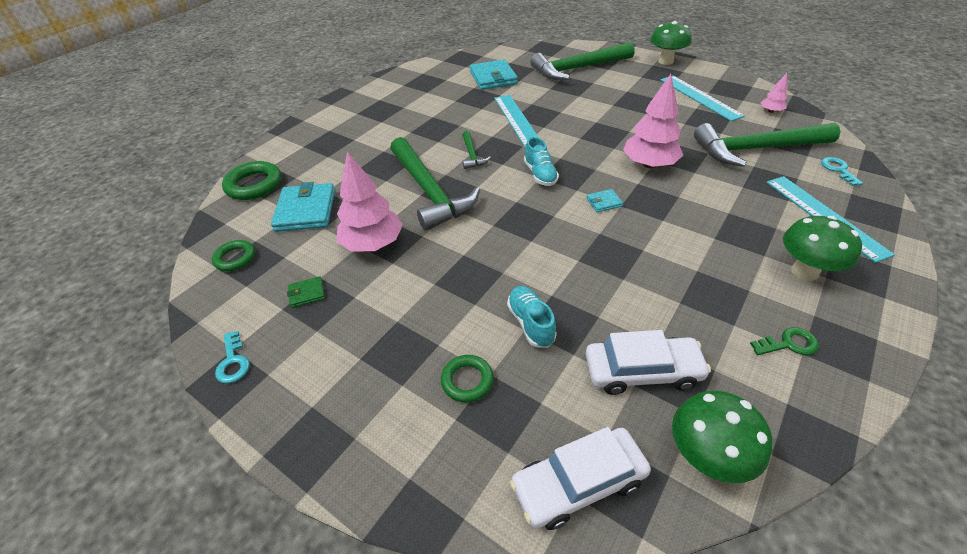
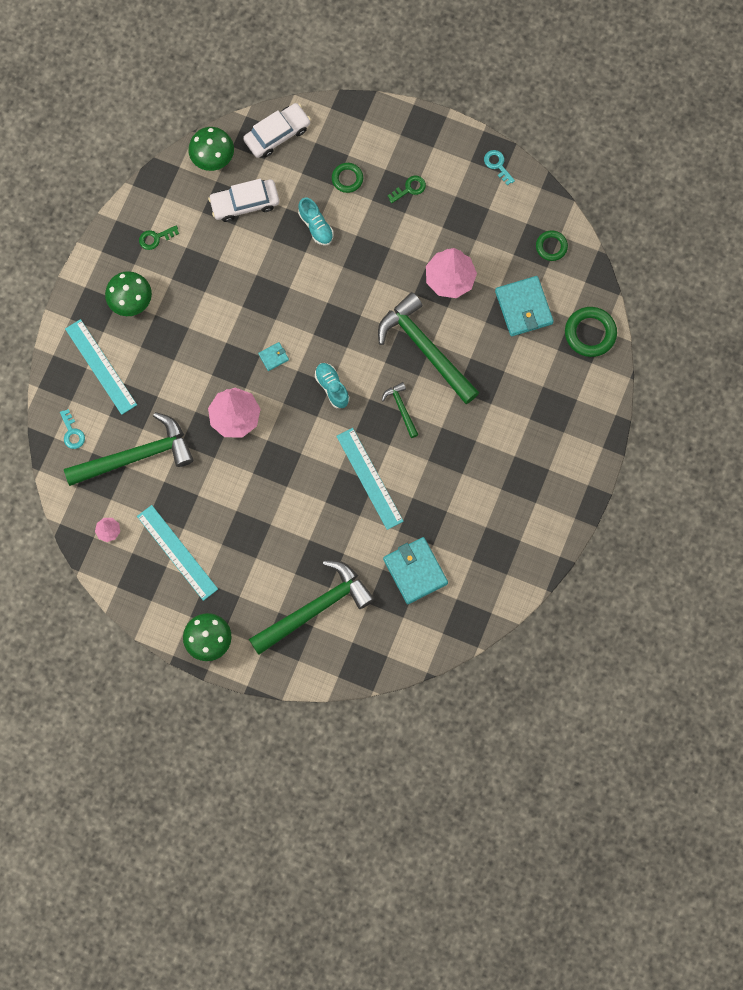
camera: 165 degrees right, 30 degrees up
green wallet [287,276,325,308] -> none
none -> green key [387,175,426,203]

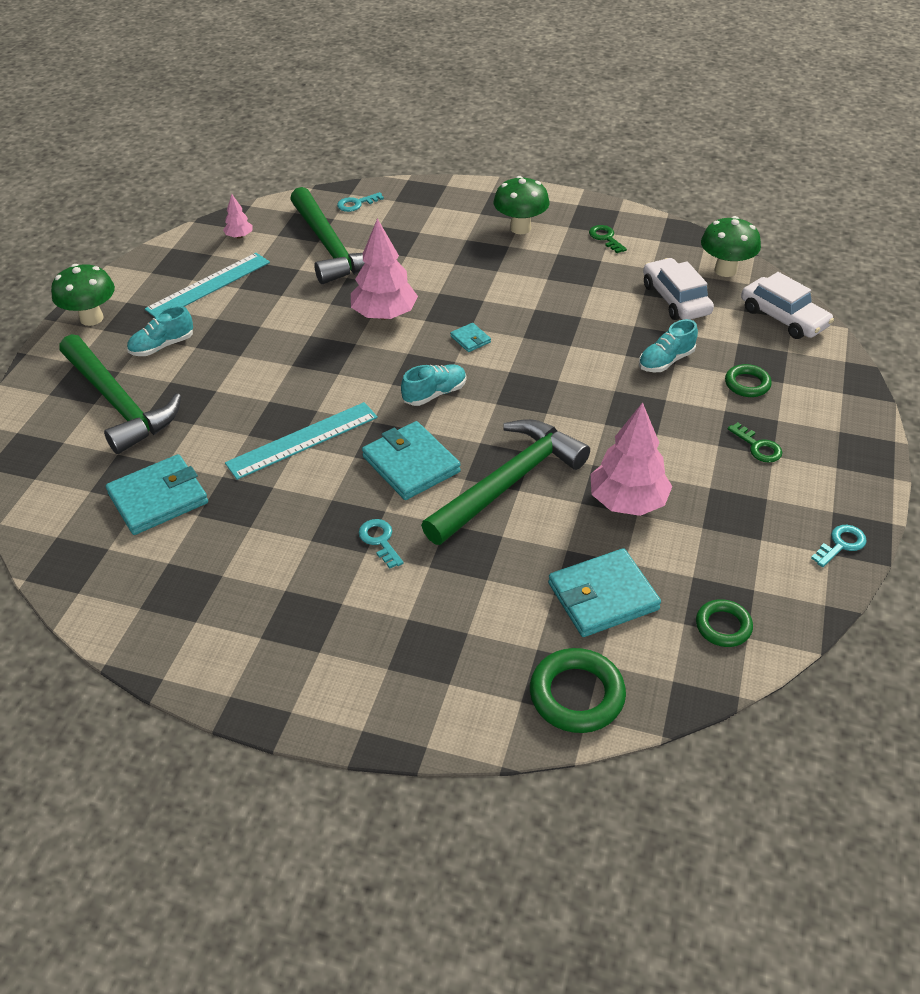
camera: 85 degrees right, 30 degrees down
turquoise ruler [65,319,137,415] -> none
green hammer [382,382,418,438] -> turquoise wallet [362,421,461,500]
none -> turquoise shoe [127,306,193,356]
none -> turquoise key [359,519,404,569]

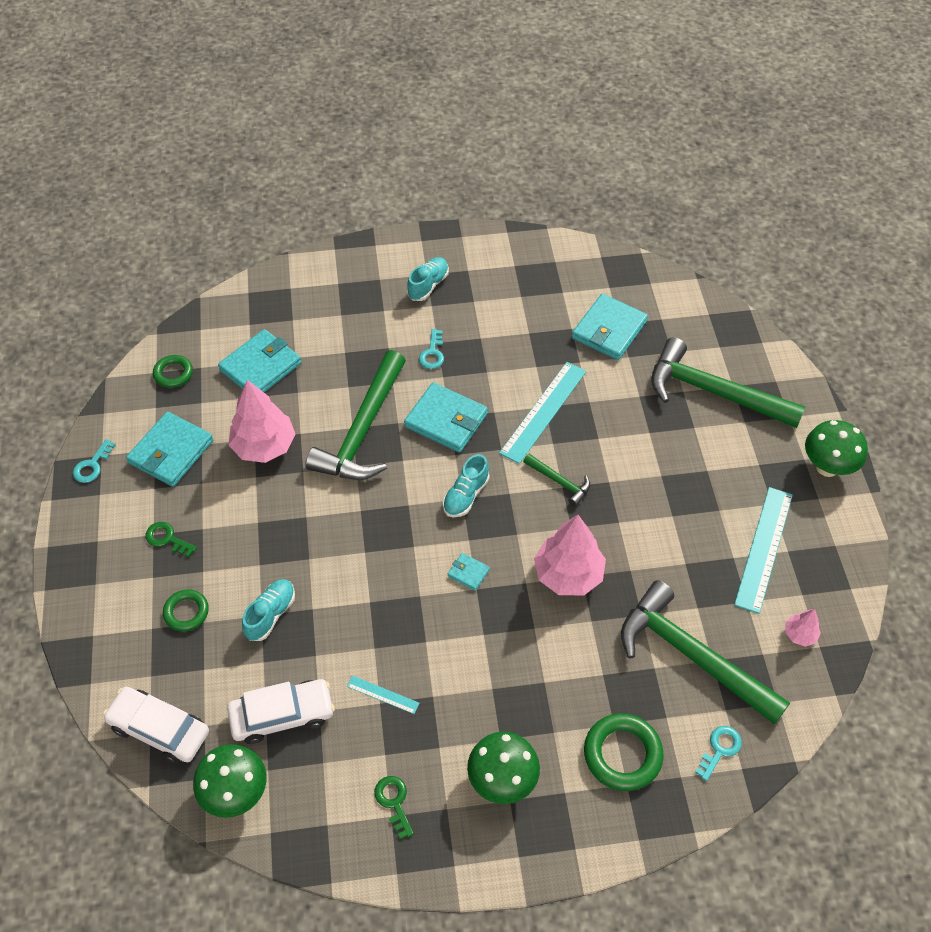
camera: 155 degrees right, 10 degrees up
turquoise shoe [127,306,193,356] -> turquoise shoe moved to [407,257,449,301]
turquoise key [359,519,404,569] -> turquoise key turned 60 degrees clockwise [419,329,444,369]
green ring [530,648,626,733] -> green ring moved to [584,713,664,791]
green key [589,225,627,253] -> green key turned 150 degrees counterclockwise [374,776,414,839]
white car [643,258,714,320] -> white car turned 60 degrees counterclockwise [227,679,334,744]
none -> turquoise wallet [126,412,214,487]
none -> turquoise ruler [347,676,419,714]
none -> green hammer [523,454,590,507]

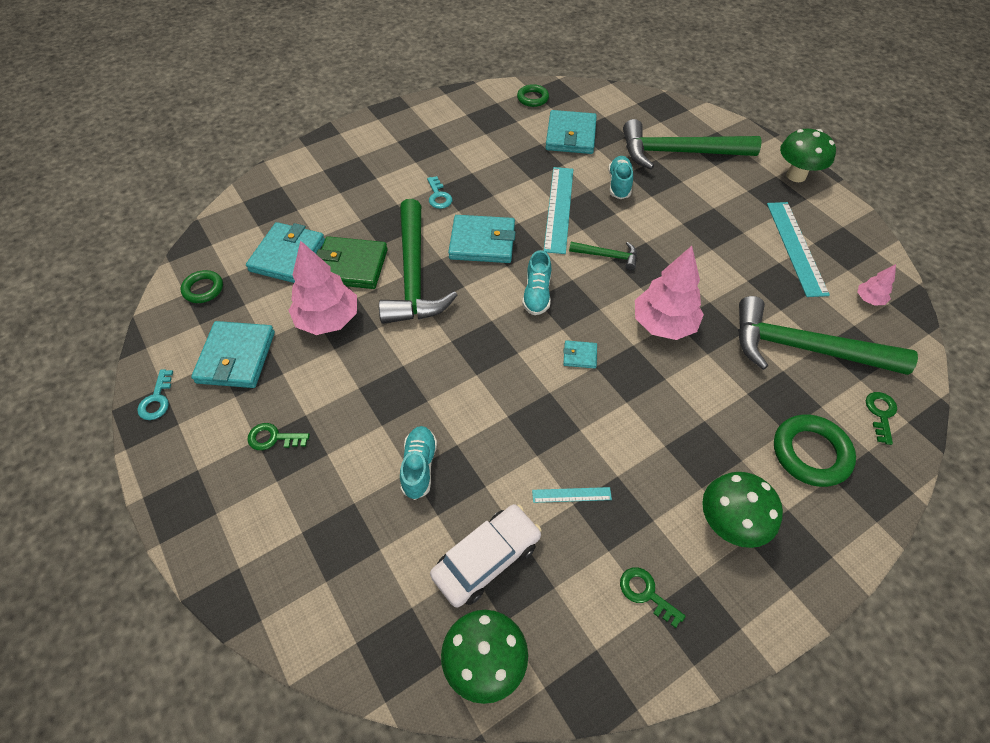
camera: 25 degrees left, 0 degrees up
white car [103,687,209,764] -> none
green ring [163,589,209,632] -> green ring moved to [517,84,549,107]
turquoise shoe [407,257,449,301] -> turquoise shoe moved to [608,156,633,199]
turquoise key [695,726,742,781] -> green key [866,392,897,445]
none -> green wallet [316,236,388,289]

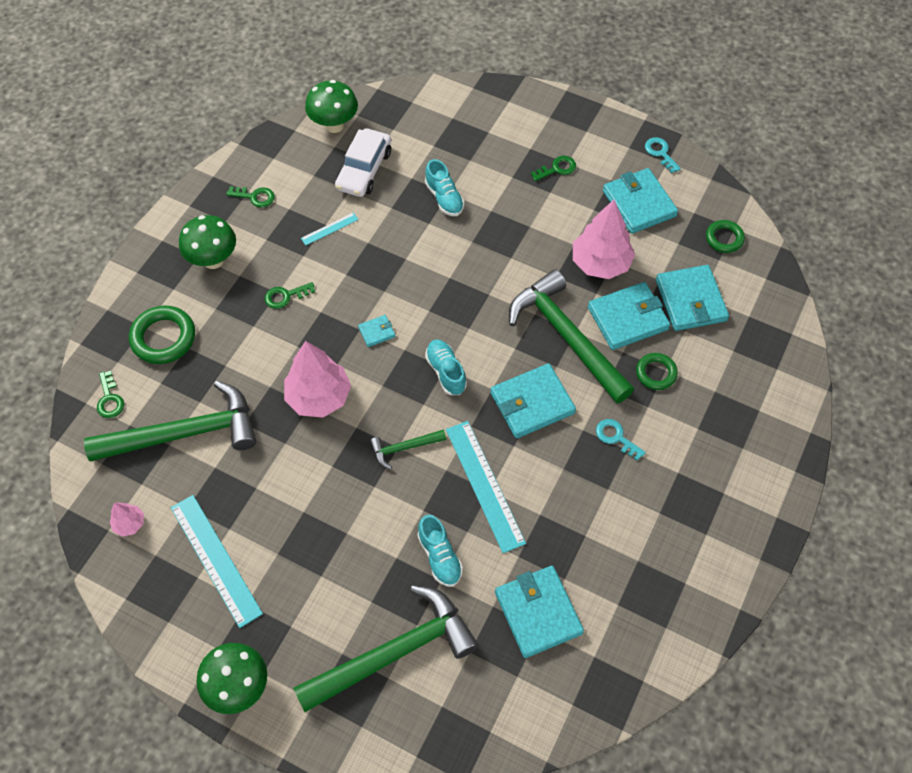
camera: 150 degrees right, 5 degrees up
green wallet [316,236,388,289] -> turquoise wallet [588,282,670,350]
green ring [517,84,549,107] -> green ring moved to [636,353,678,390]
none -> green key [265,282,315,309]

